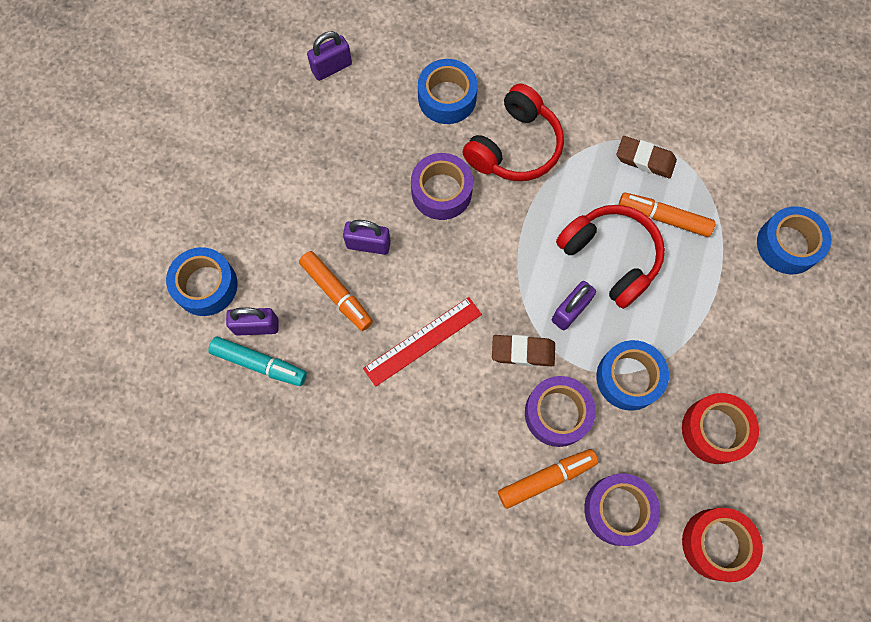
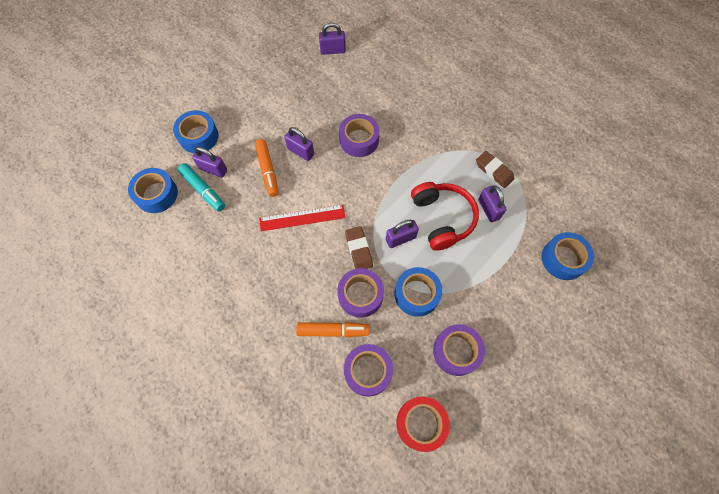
camera: 25 degrees right, 5 degrees down
blue tape [418,59,478,124] -> blue tape moved to [128,168,178,213]
red headphones [462,83,564,181] -> none
brown eraser [492,335,555,366] -> brown eraser turned 45 degrees clockwise [345,226,373,269]
orange marker [619,192,716,237] -> purple padlock [478,185,507,222]
red tape [682,393,759,464] -> purple tape [433,324,485,376]

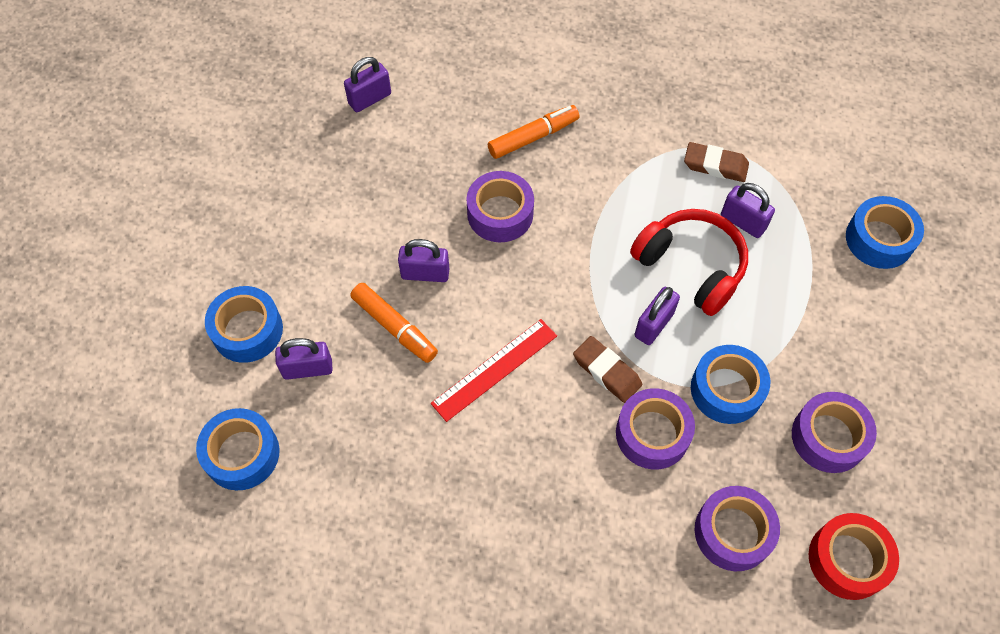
camera: 30 degrees left, 5 degrees down
turquoise marker [178,163,225,211] -> none
orange marker [296,322,369,337] -> orange marker moved to [488,105,579,159]

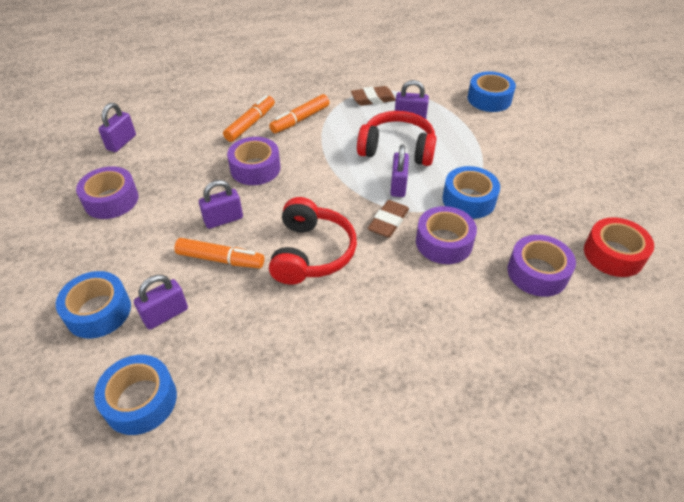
camera: 30 degrees left, 15 degrees down
red ruler [431,319,557,422] -> red headphones [269,197,357,284]
brown eraser [573,336,642,403] -> brown eraser turned 75 degrees counterclockwise [368,200,409,238]
purple tape [792,392,877,473] -> purple tape moved to [76,166,138,219]
none -> orange marker [269,94,329,133]

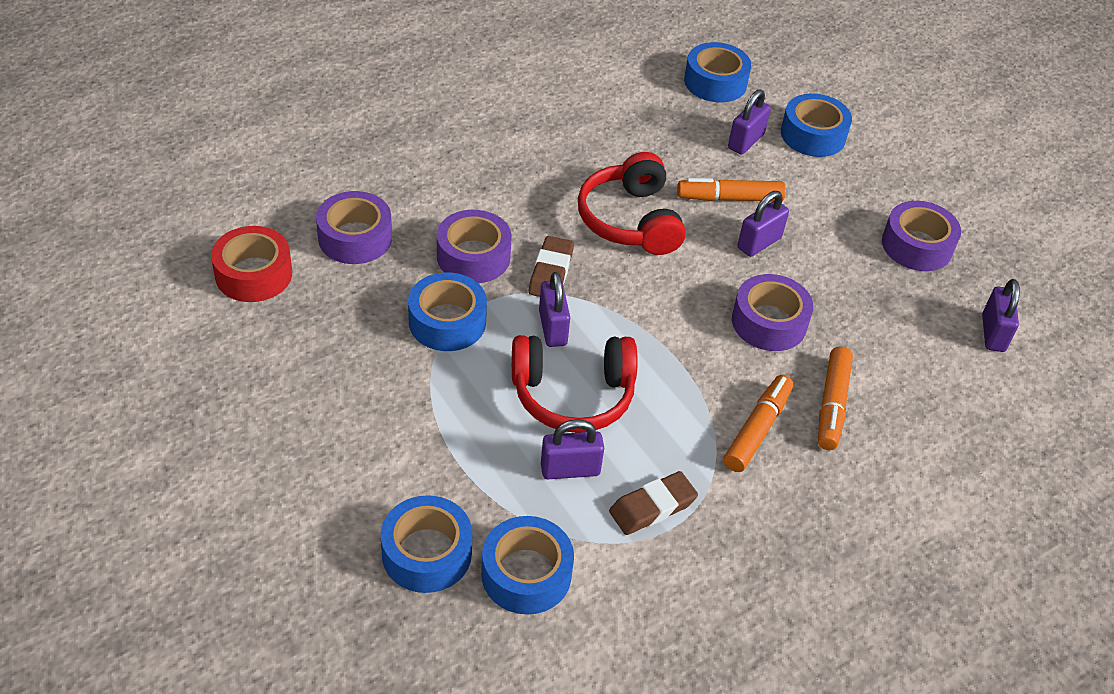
camera: 160 degrees right, 0 degrees up
none -> blue tape [481,516,574,615]

